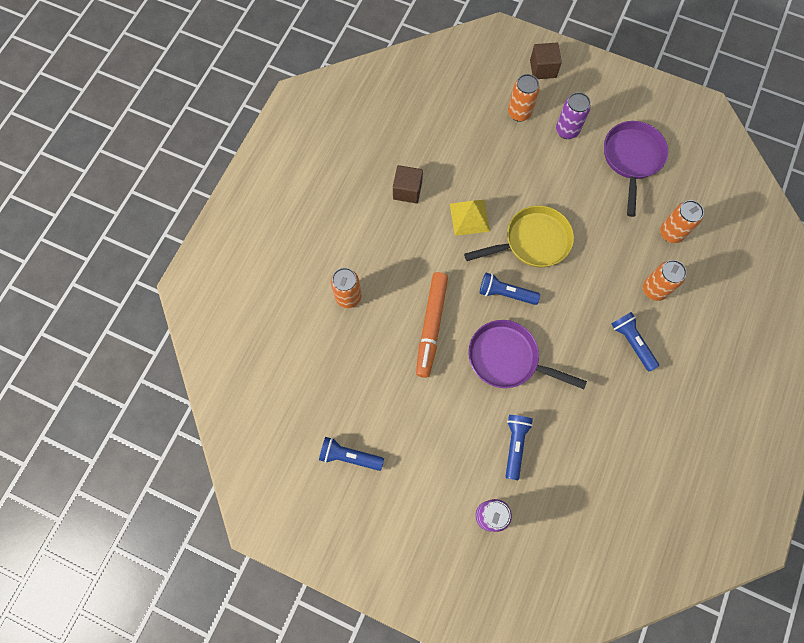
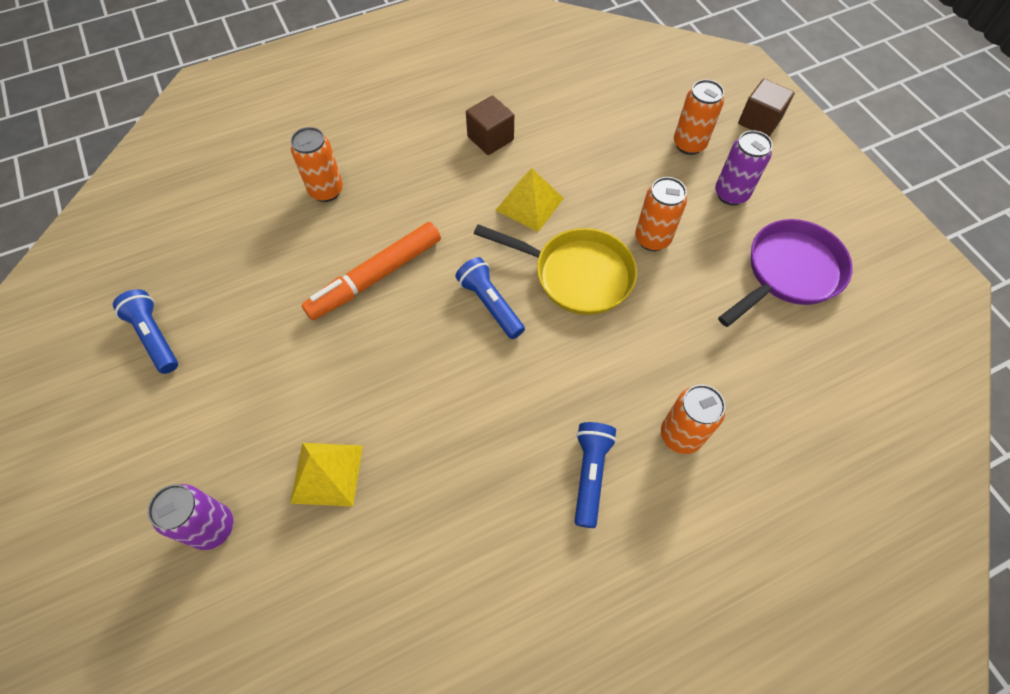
camera: 40 degrees right, 10 degrees down
purple pan [468,320,587,389] -> none
blue flashlight [506,415,533,480] -> yellow pyramid [290,443,363,507]
orange can [660,200,704,243] -> orange can moved to [635,177,687,251]

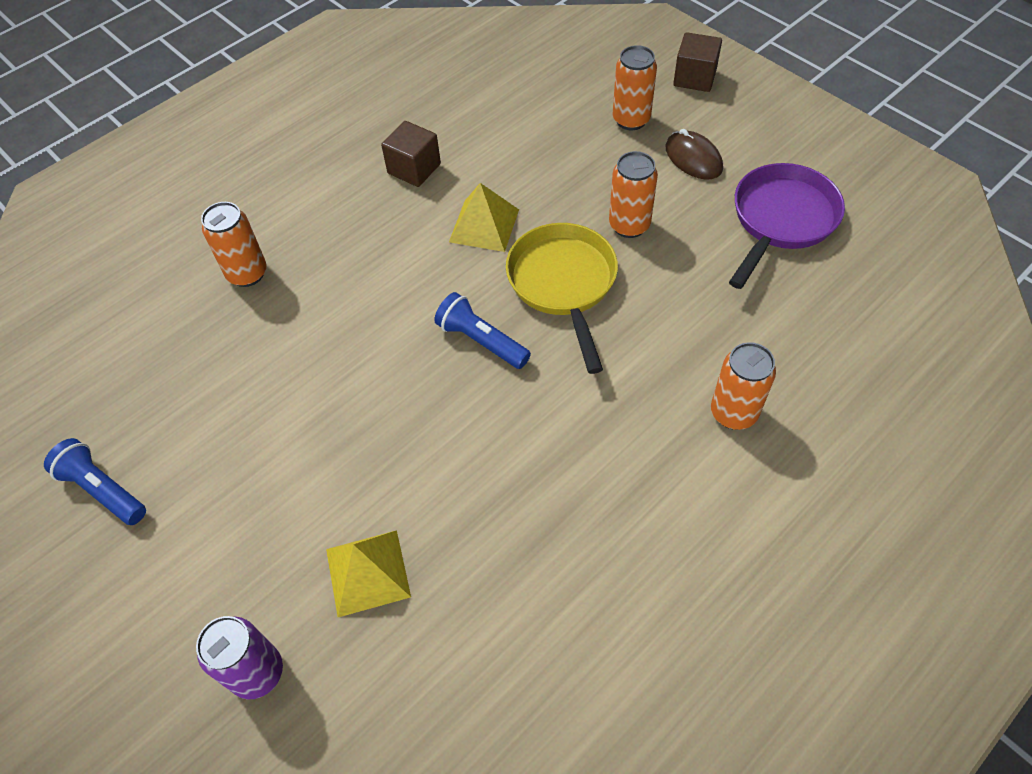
camera: 15 degrees left, 5 degrees down
orange marker [302,222,441,320] -> none
yellow pan [474,224,637,315] -> yellow pan turned 105 degrees counterclockwise [506,223,618,374]
blue flashlight [574,422,617,528] -> none
purple can [715,130,773,205] -> brown mouse [665,129,723,180]

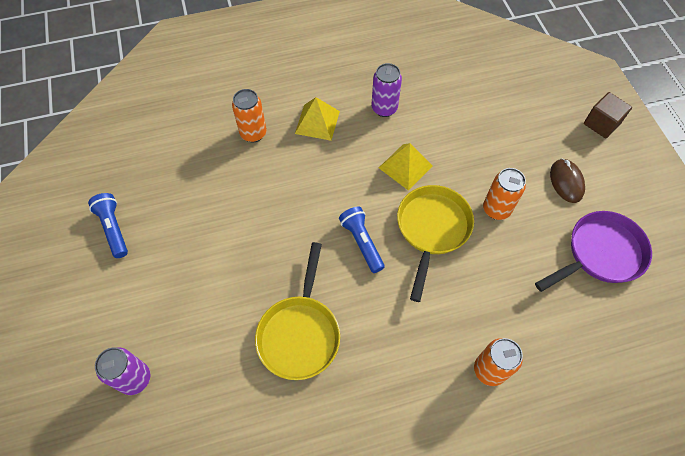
camera: 25 degrees right, 5 degrees up
yellow pyramid [326,530,411,617] -> yellow pyramid moved to [295,97,340,141]
brown cube [381,121,441,187] -> purple can [372,63,402,117]
orange can [613,45,657,130] -> none
none -> yellow pan [255,242,340,380]

